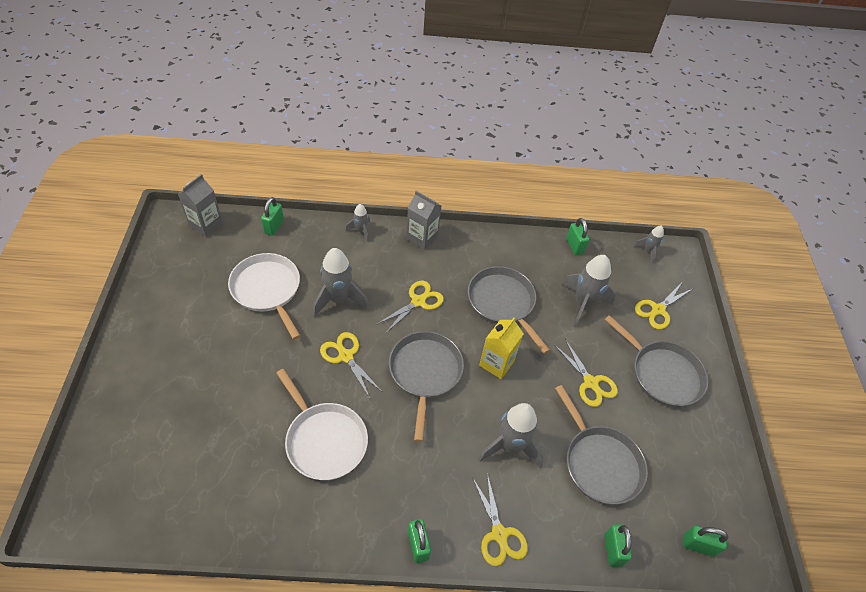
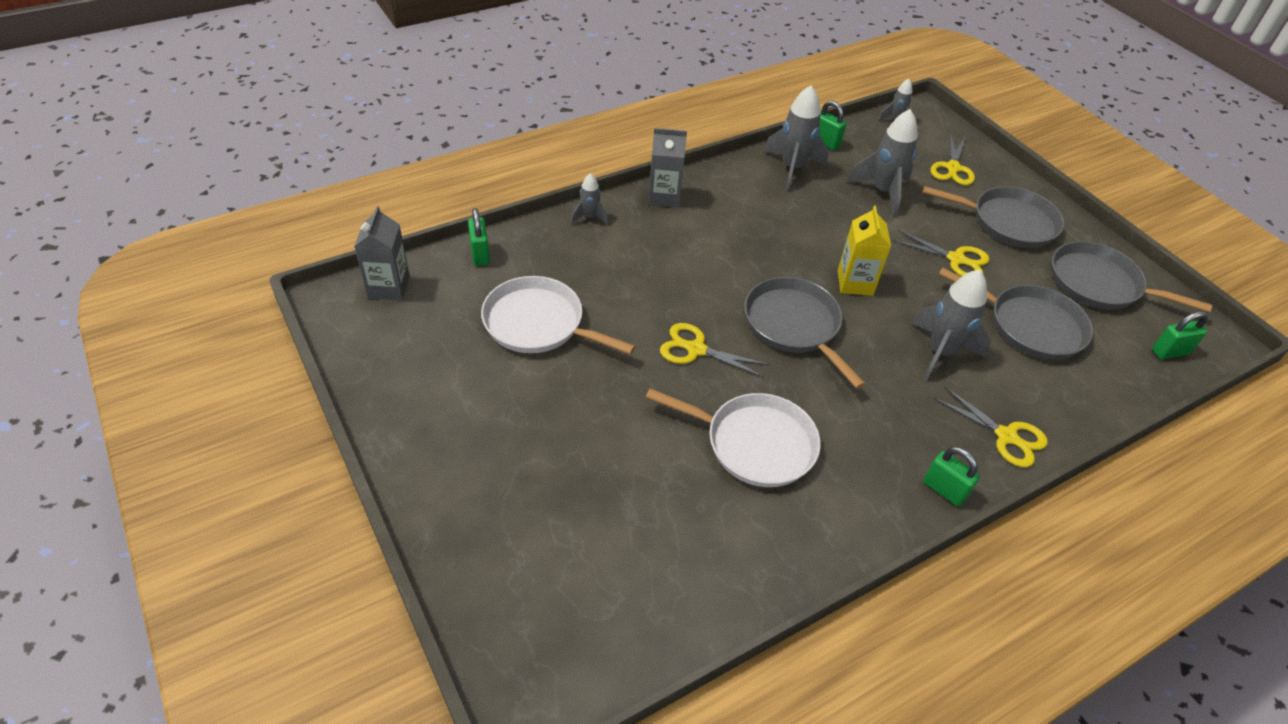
camera: 30 degrees left, 5 degrees down
grey rocket [313,248,369,317] -> grey rocket moved to [763,85,829,191]
yellow scissors [376,281,444,334] -> none
grey pan [468,266,550,354] -> grey pan moved to [1051,241,1212,313]
green padlock [604,525,632,567] -> none

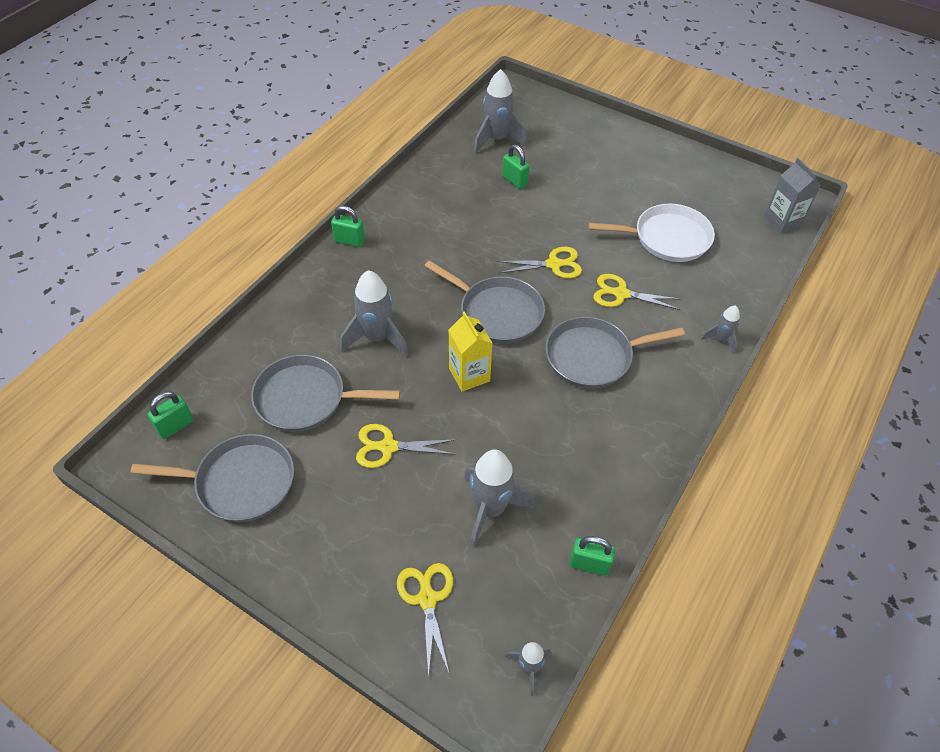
camera: 155 degrees right, 5 degrees up
green padlock [468,208,490,266] -> green padlock moved to [502,145,530,189]
white pan [646,388,821,487] -> none
grey carton [648,128,687,208] -> none
grey rocket [763,85,829,191] -> grey rocket moved to [473,69,527,154]
grey pan [922,186,1064,248] -> grey pan moved to [546,317,685,389]
yellow scissors [934,386,1048,468] -> yellow scissors moved to [593,274,680,310]

